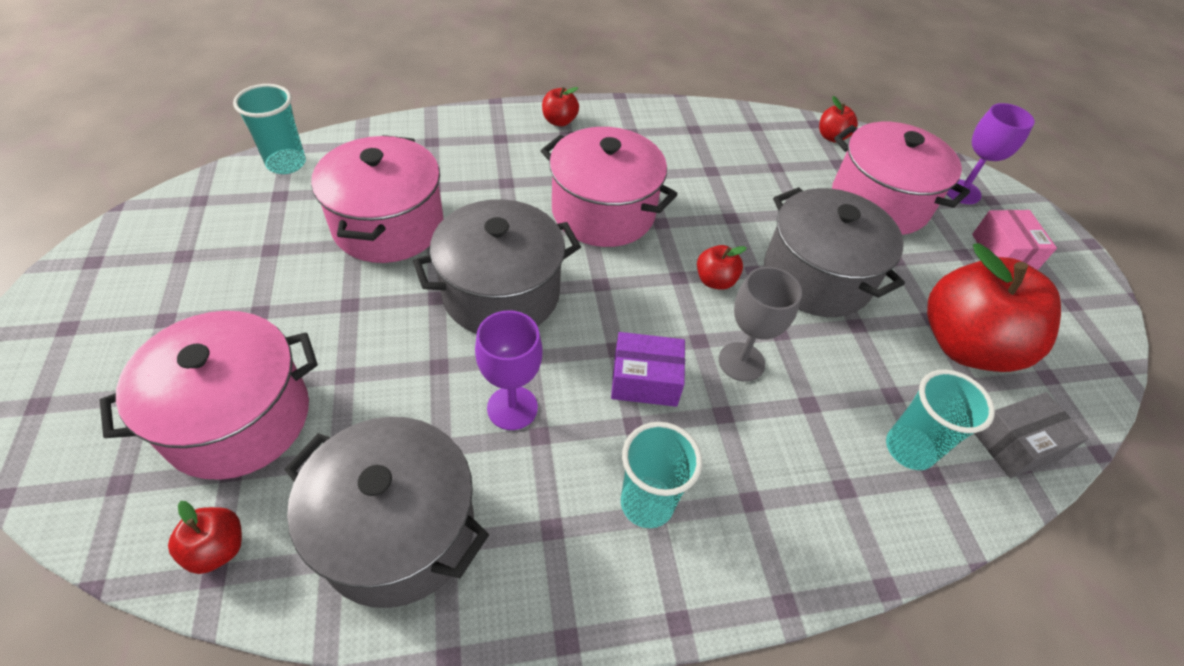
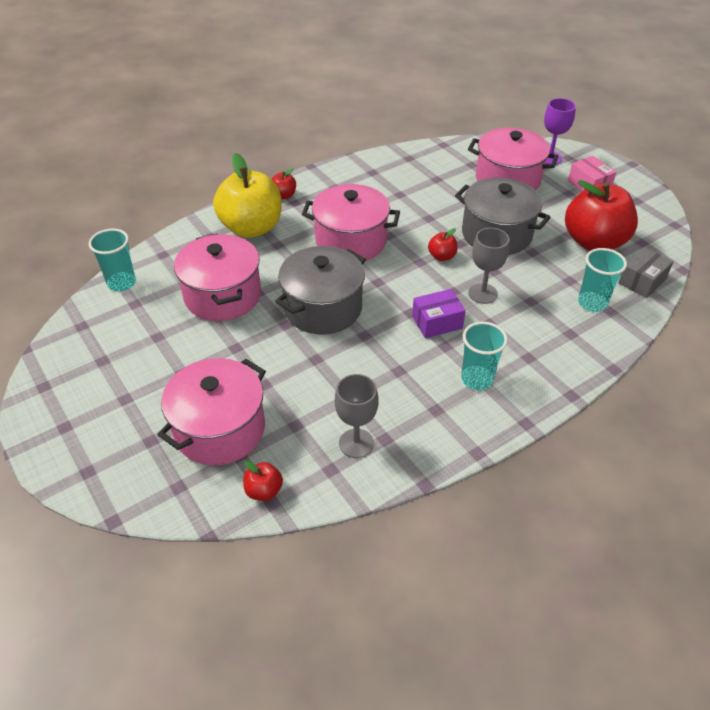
camera: 20 degrees left, 5 degrees down
grey pot [284,417,489,608] -> grey goblet [335,374,379,458]
purple goblet [475,310,543,430] -> none
red apple [819,96,858,143] -> none
none -> yellow apple [213,153,281,238]

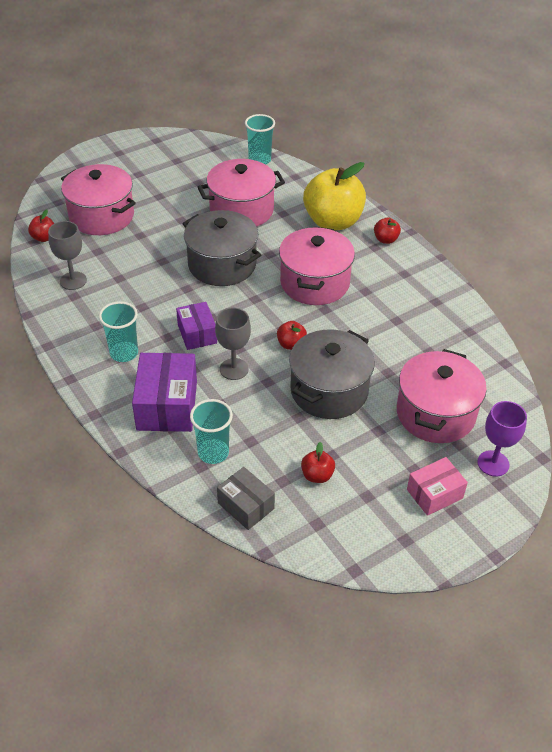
camera: 90 degrees right, 0 degrees up
red apple [565,180,638,251] -> red apple [301,442,335,483], size x0.42
none -> purple box [132,353,197,432]

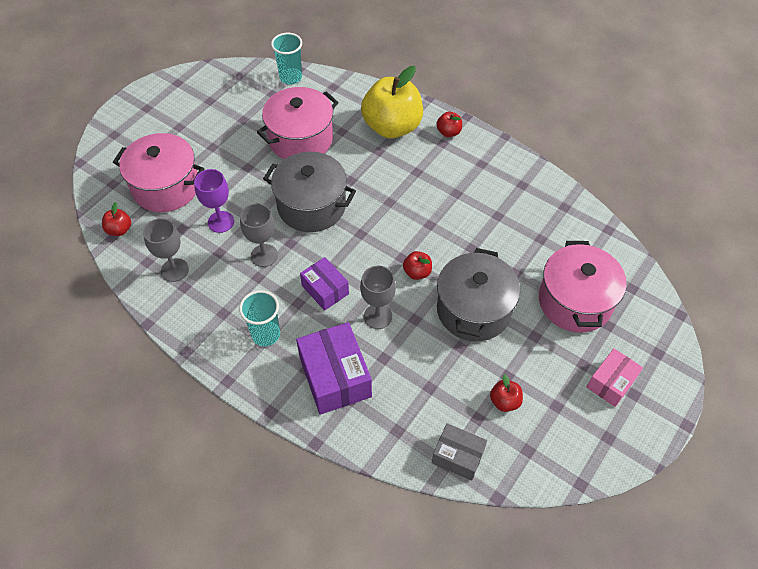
camera: 20 degrees left, 10 degrees up
turquoise cup [190,399,233,464] -> none
pink pot [279,227,355,305] -> none
purple goblet [477,401,527,477] -> purple goblet moved to [194,169,234,233]
none -> grey goblet [240,203,278,267]

